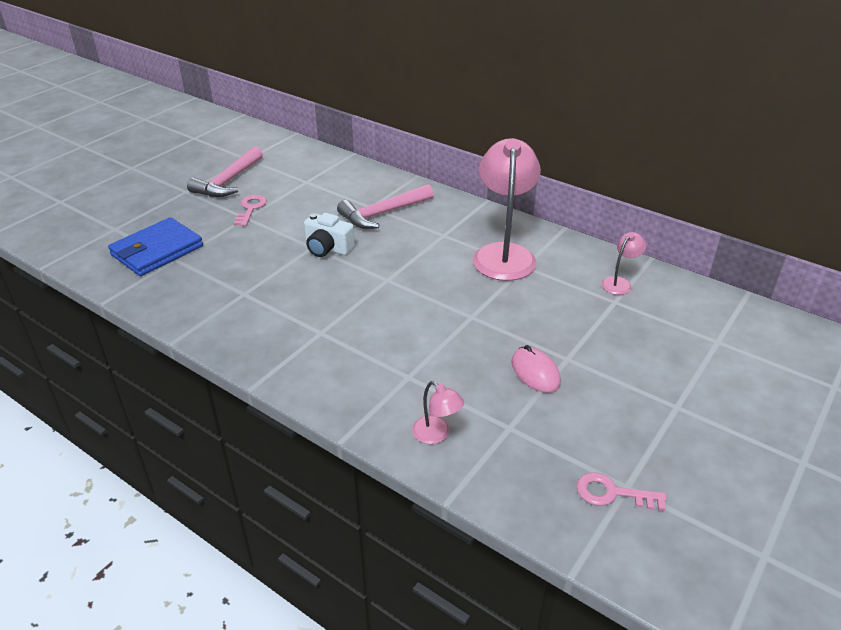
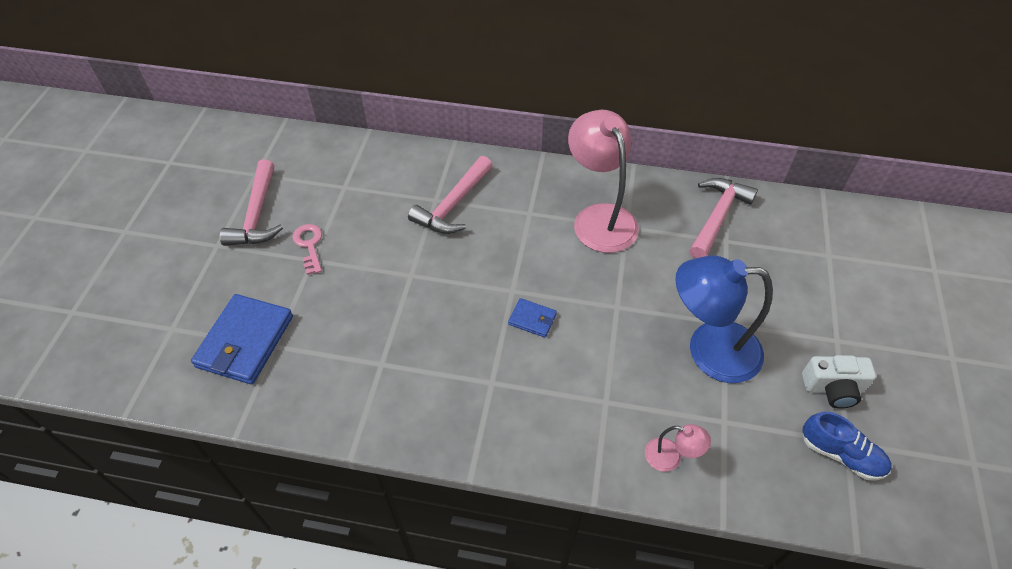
camera: 25 degrees left, 15 degrees up
white camera [304,213,355,257] -> white camera moved to [802,355,876,409]
pink mouse [511,345,561,393] -> blue lamp [675,256,773,383]
pink key [576,472,667,511] -> blue shoe [802,412,891,481]
pink lamp [601,232,646,295] -> pink hammer [689,178,758,259]
none -> blue wallet [508,298,557,338]

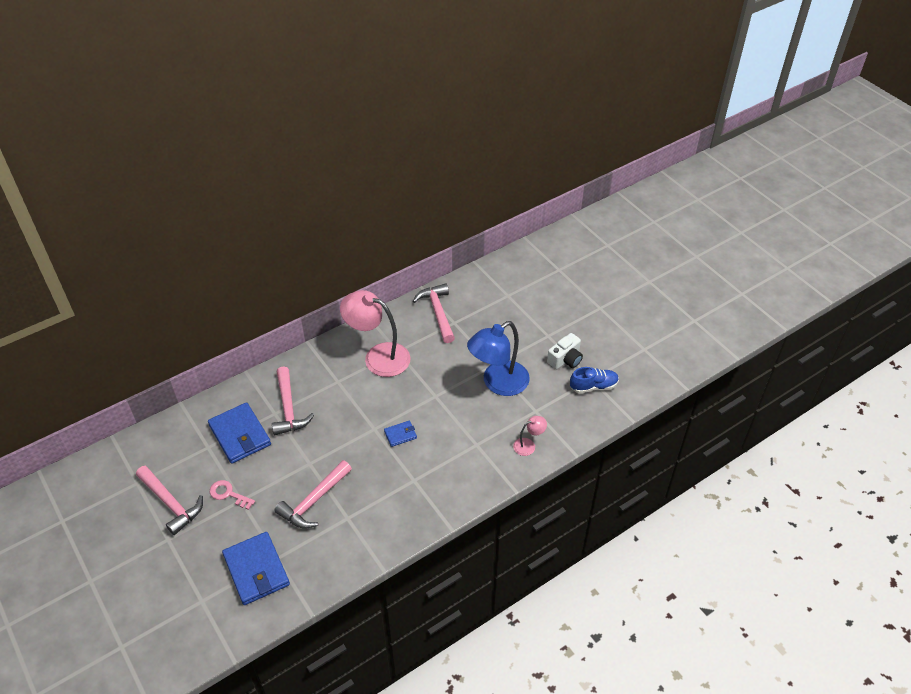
camera: 45 degrees left, 5 degrees down
none -> blue wallet [208,402,271,464]
none -> pink hammer [274,460,352,528]

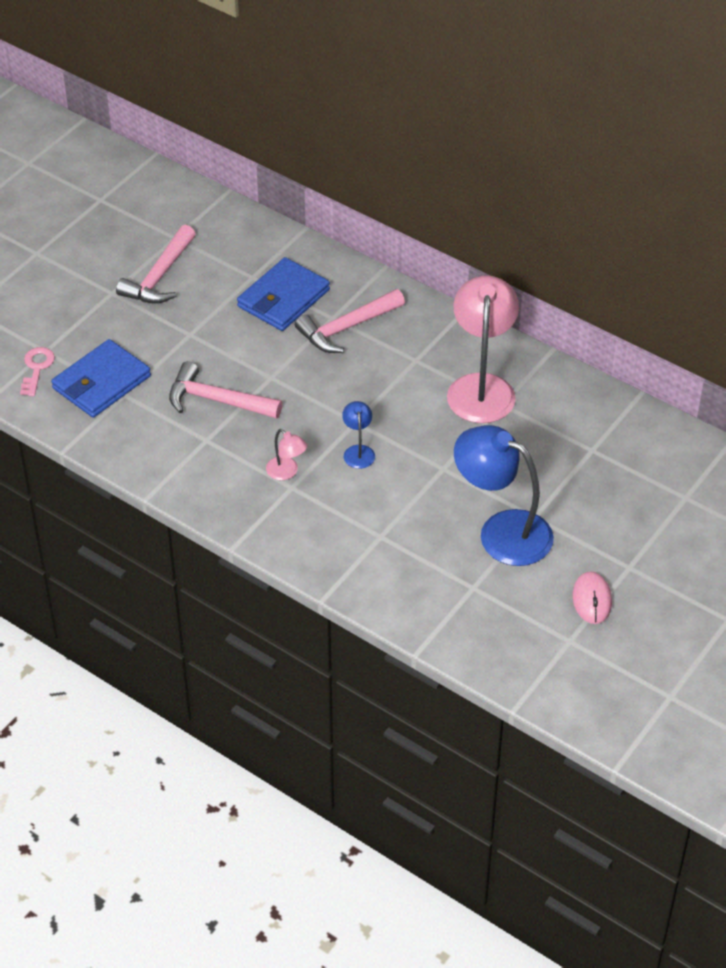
camera: 70 degrees right, 0 degrees up
pink key [210,480,255,510] -> pink key moved to [20,347,55,396]
blue wallet [384,421,417,447] -> blue lamp [342,401,375,469]
pink hammer [413,283,455,343] -> none
pink lamp [513,416,547,456] -> pink lamp moved to [266,429,307,480]
white camera [547,333,583,369] -> pink mouse [573,571,612,624]
blue shoe [570,367,619,393] -> none

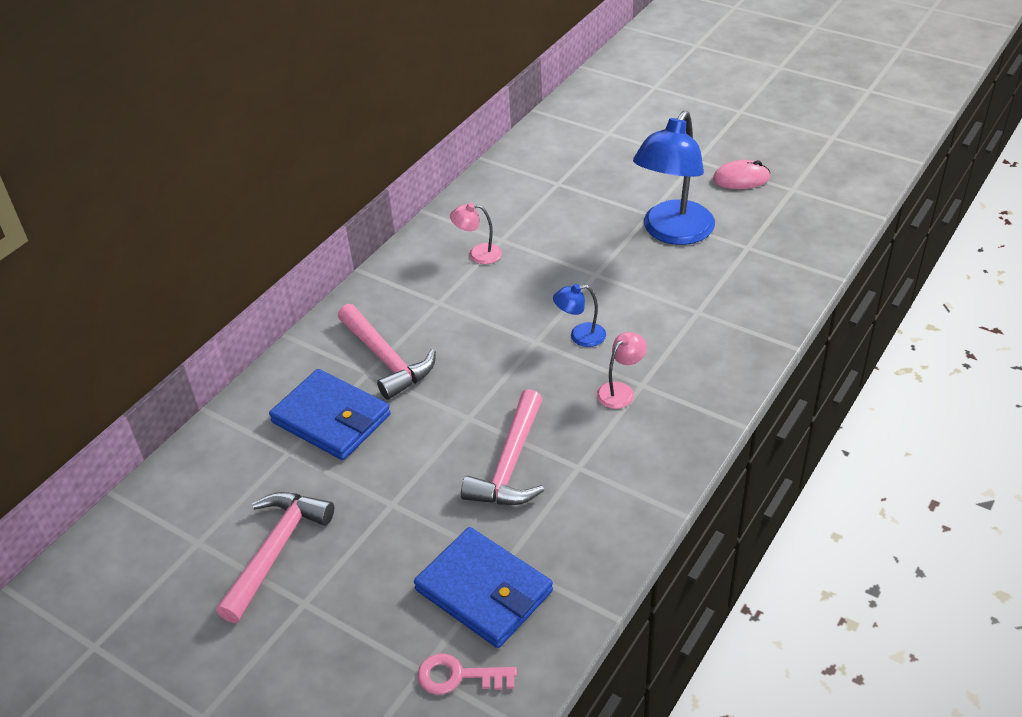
camera: 90 degrees left, 5 degrees down
pink hammer [116,225,196,304] -> pink hammer turned 90 degrees counterclockwise [216,492,334,623]
pink lamp [447,275,519,423] -> pink lamp [450,203,502,264], size x0.45

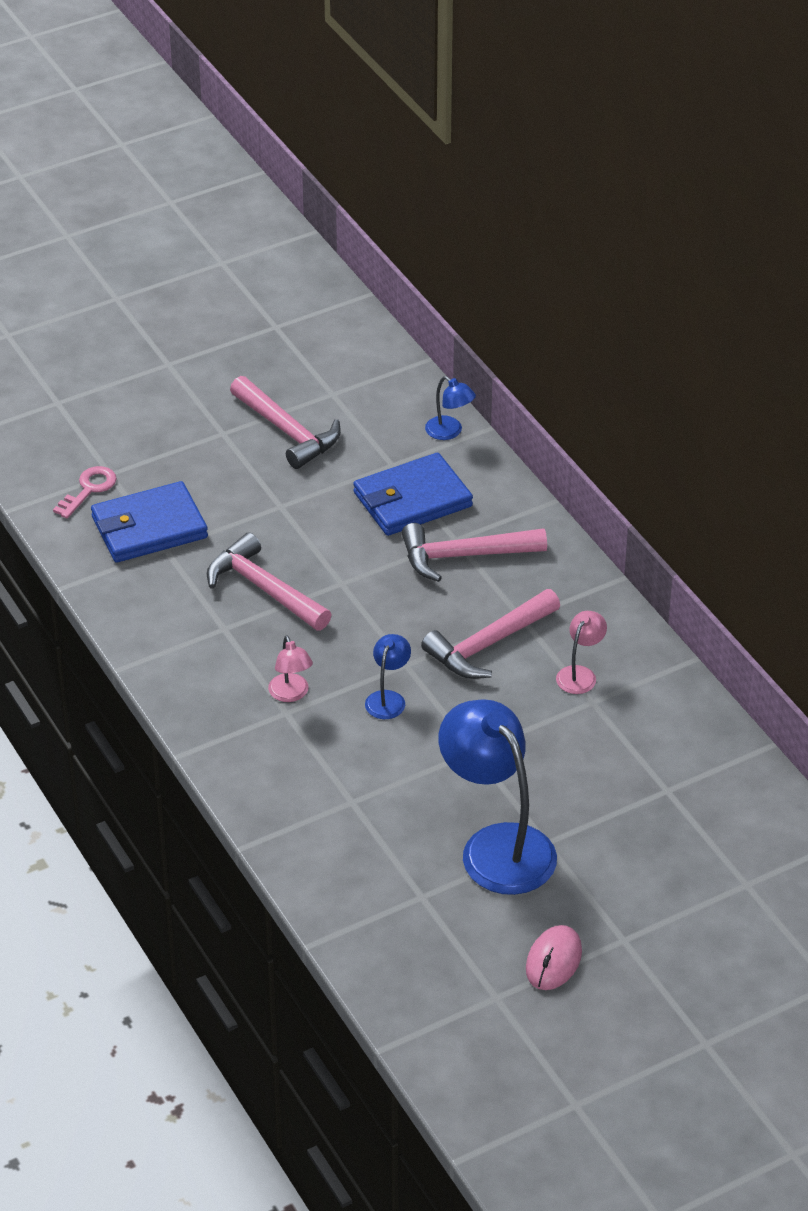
camera: 115 degrees right, 0 degrees up
none -> pink hammer [421,589,560,679]
none -> blue lamp [425,376,476,440]

